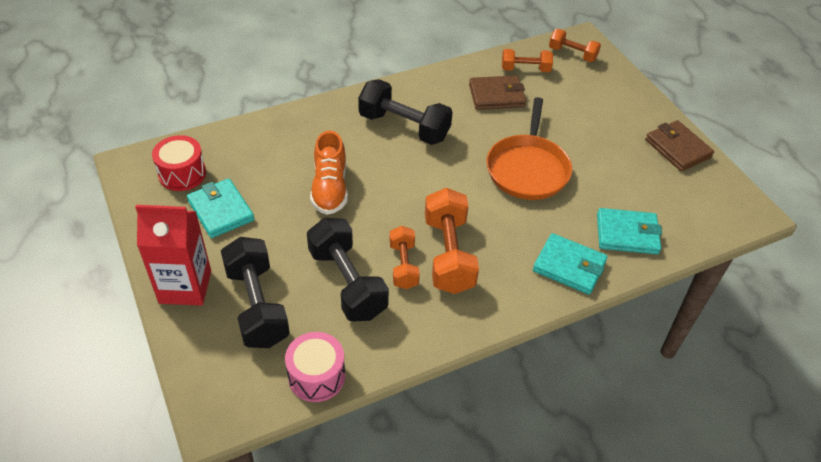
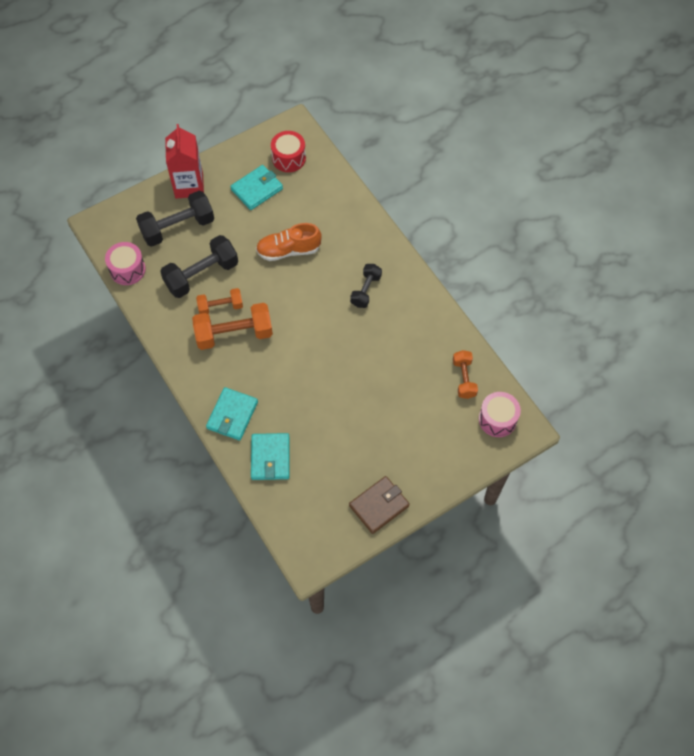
camera: 85 degrees right, 15 degrees up
black dumbbell [358,79,453,145] -> black dumbbell [350,264,382,308], size x0.59
brown wallet [469,75,526,110] -> none
orange pan [486,97,572,200] -> none
orange dumbbell [549,29,601,62] -> pink drum [479,392,521,437]

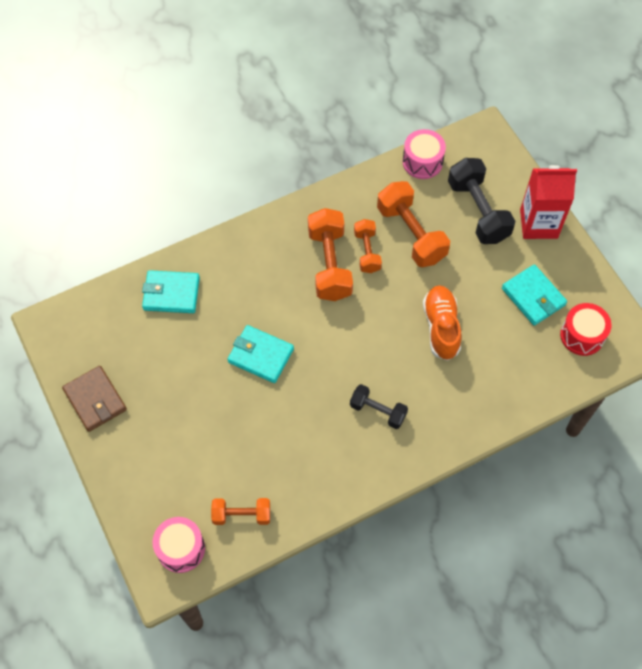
camera: 95 degrees right, 0 degrees up
black dumbbell [160,235,238,298] -> orange dumbbell [377,181,450,267]
turquoise wallet [206,387,258,440] -> turquoise wallet moved to [227,325,294,383]

